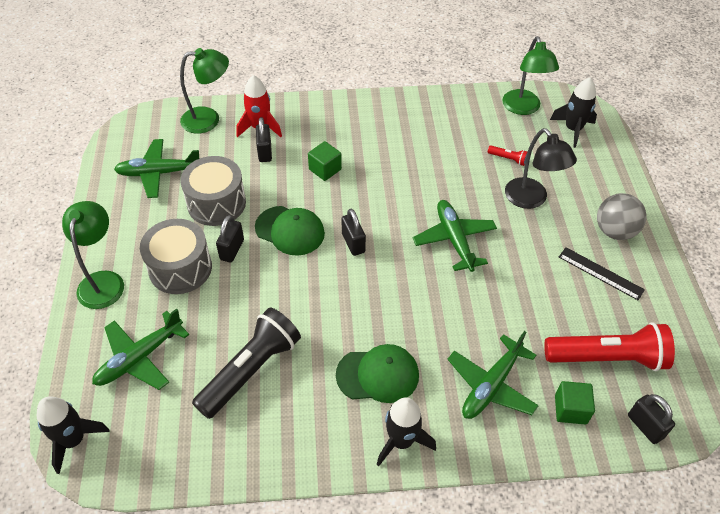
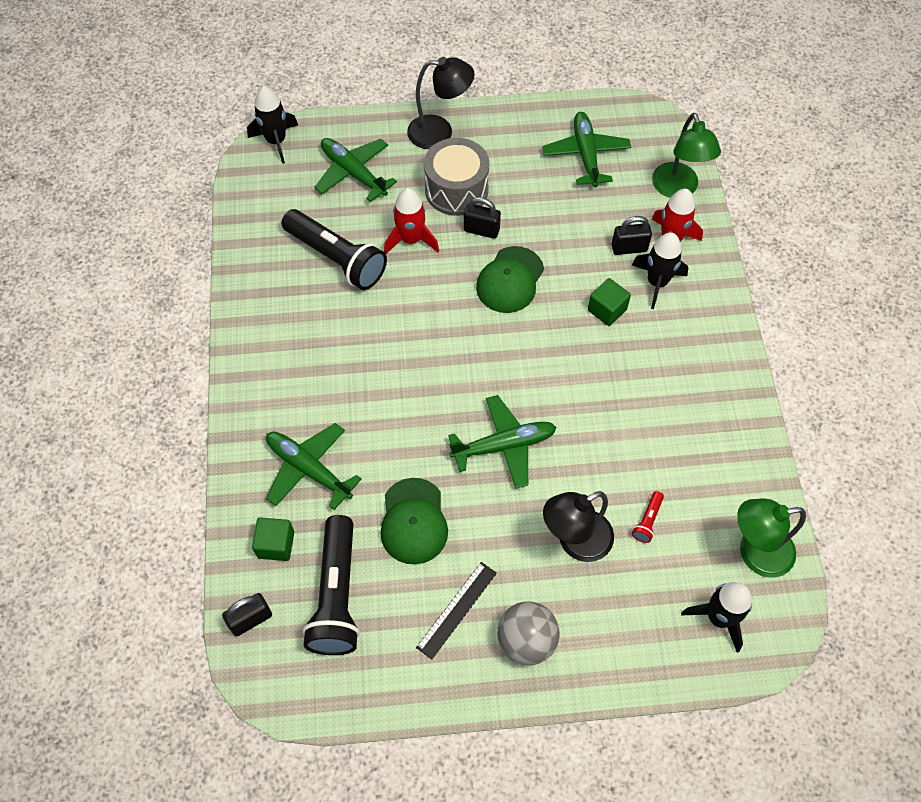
camera: 90 degrees right, 10 degrees up
green lamp [62,201,124,309] -> black lamp [407,57,474,149]
grey drum [180,156,246,226] -> none
green cap [336,344,419,403] -> green cap moved to [381,478,448,565]
black padlock [341,209,366,256] -> none
black rocket [377,397,436,466] -> black rocket moved to [632,232,689,309]
red flashlight [544,322,675,371] -> black flashlight [303,515,360,655]
none -> red rocket [384,188,439,254]

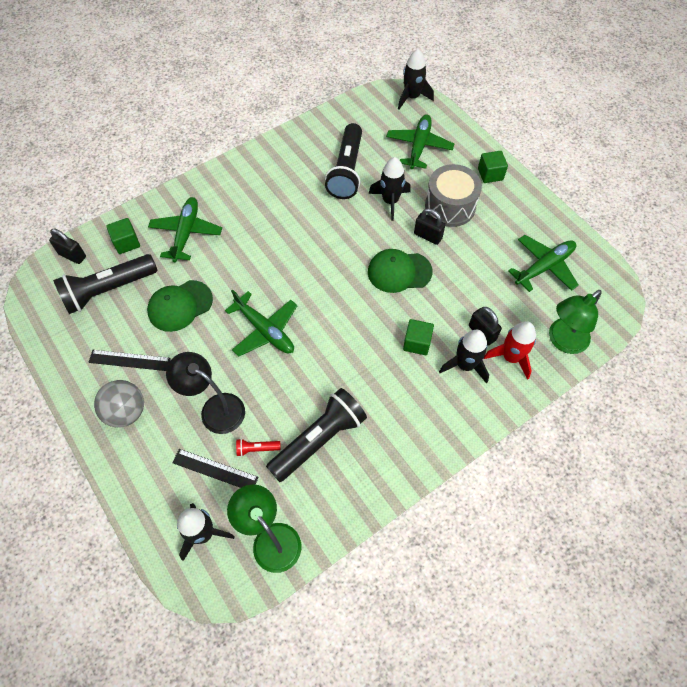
camera: 60 degrees right, 0 degrees up
red rocket [384,188,439,254] -> black rocket [369,157,411,221]
black lamp [407,57,474,149] -> green cube [478,151,508,183]
black padlock [464,197,501,239] -> black padlock turned 45 degrees counterclockwise [414,208,445,245]
none -> black ruler [172,449,258,488]
none -> black flashlight [266,388,367,482]

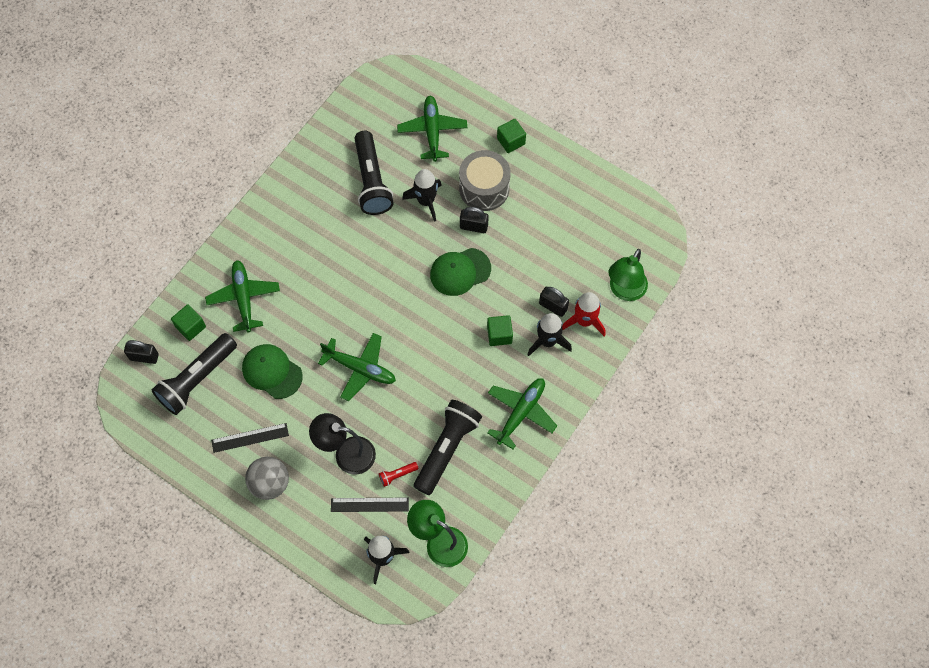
camera: 20 degrees left, 5 degrees up
green cap [147,280,213,332] -> green cap turned 90 degrees clockwise [242,344,303,399]
black rocket [398,49,434,109] -> none
green plane [508,235,579,292] -> green plane moved to [487,378,557,449]

